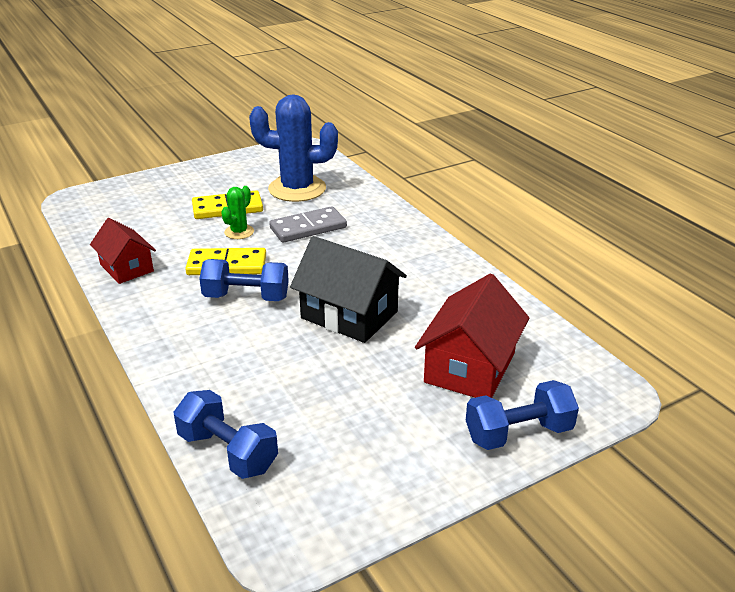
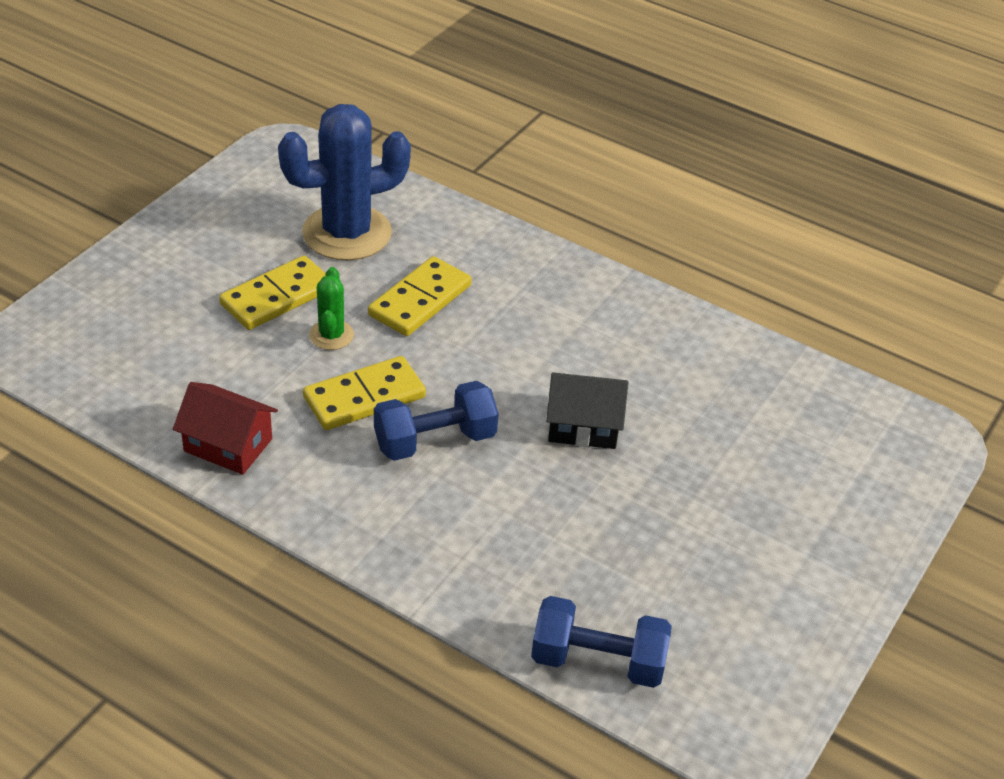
camera: 30 degrees left, 10 degrees up
grey domino [269,206,347,243] -> yellow domino [368,256,472,336]
black house [290,236,407,343] -> black house [546,372,628,449], size x0.65
red house [415,274,529,398] -> none
blue dumbbell [466,380,579,450] -> none

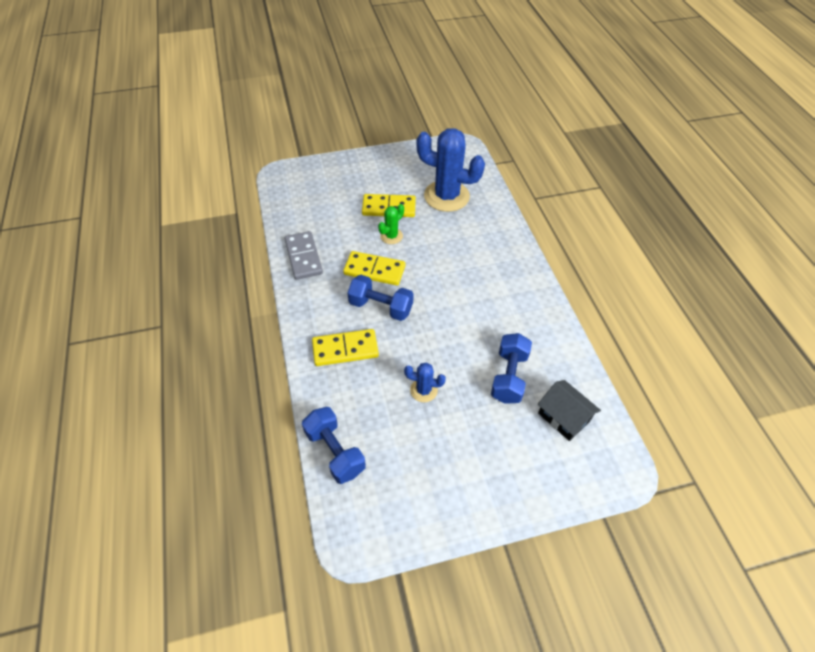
camera: 45 degrees right, 10 degrees up
red house [173,382,278,475] -> grey domino [284,231,323,280]
yellow domino [368,256,472,336] -> yellow domino moved to [312,329,379,366]
black house [546,372,628,449] -> black house moved to [538,380,601,441]
none -> blue cactus [404,362,446,402]
none -> blue dumbbell [491,333,532,404]

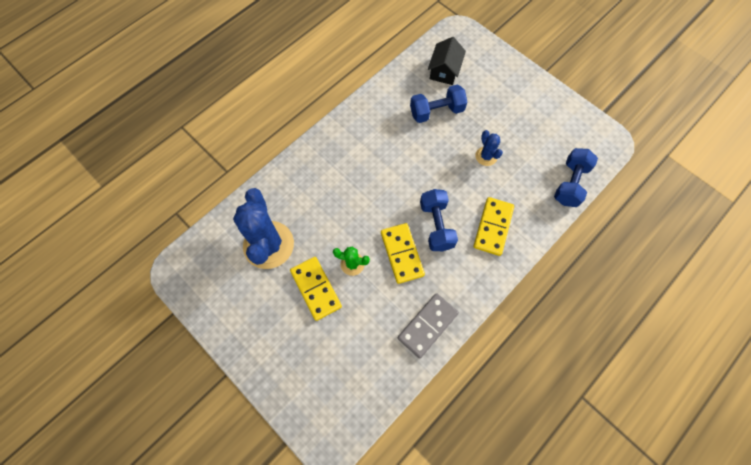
camera: 120 degrees left, 15 degrees up
yellow domino [312,329,379,366] -> yellow domino turned 60 degrees clockwise [474,197,514,256]

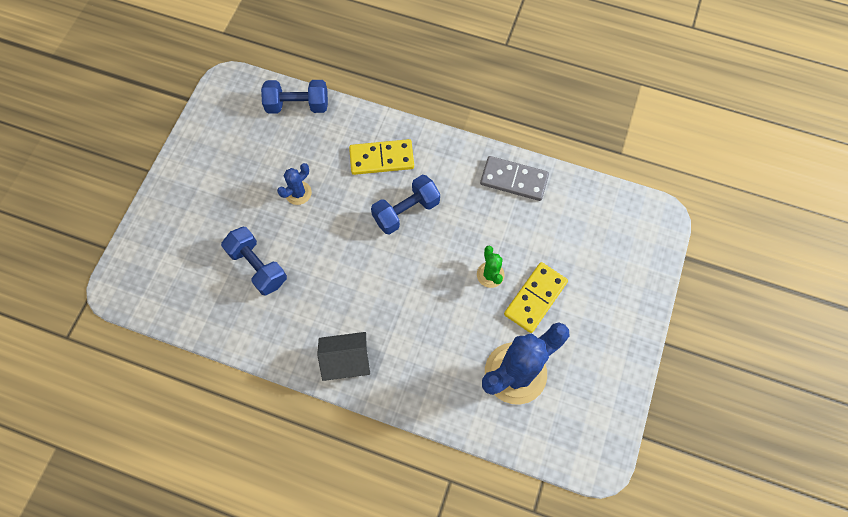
camera: 115 degrees left, 0 degrees up
yellow domino [381,223,425,284] -> none
black house [428,37,466,85] -> black house moved to [317,332,370,381]

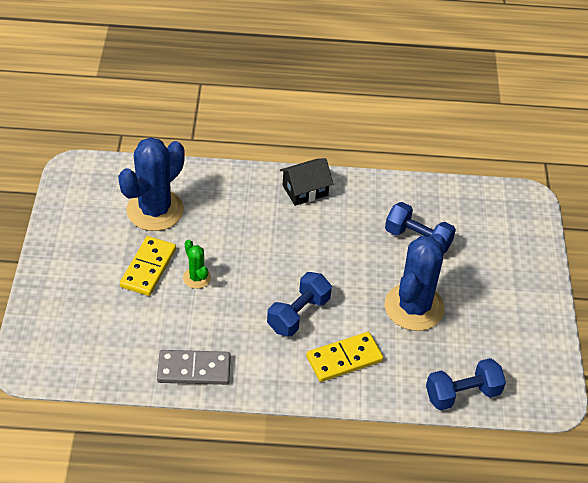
camera: 160 degrees right, 20 degrees down
blue cactus [277,163,312,205] -> blue cactus [385,233,446,331], size x2.14

